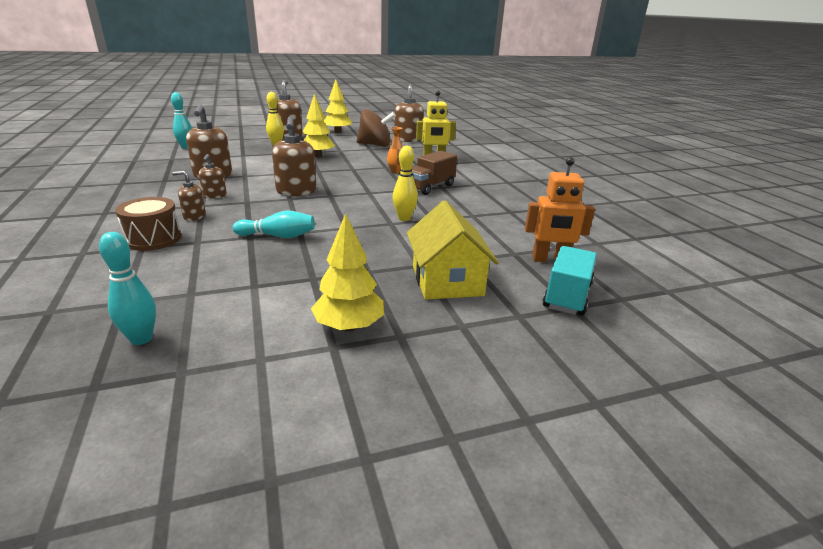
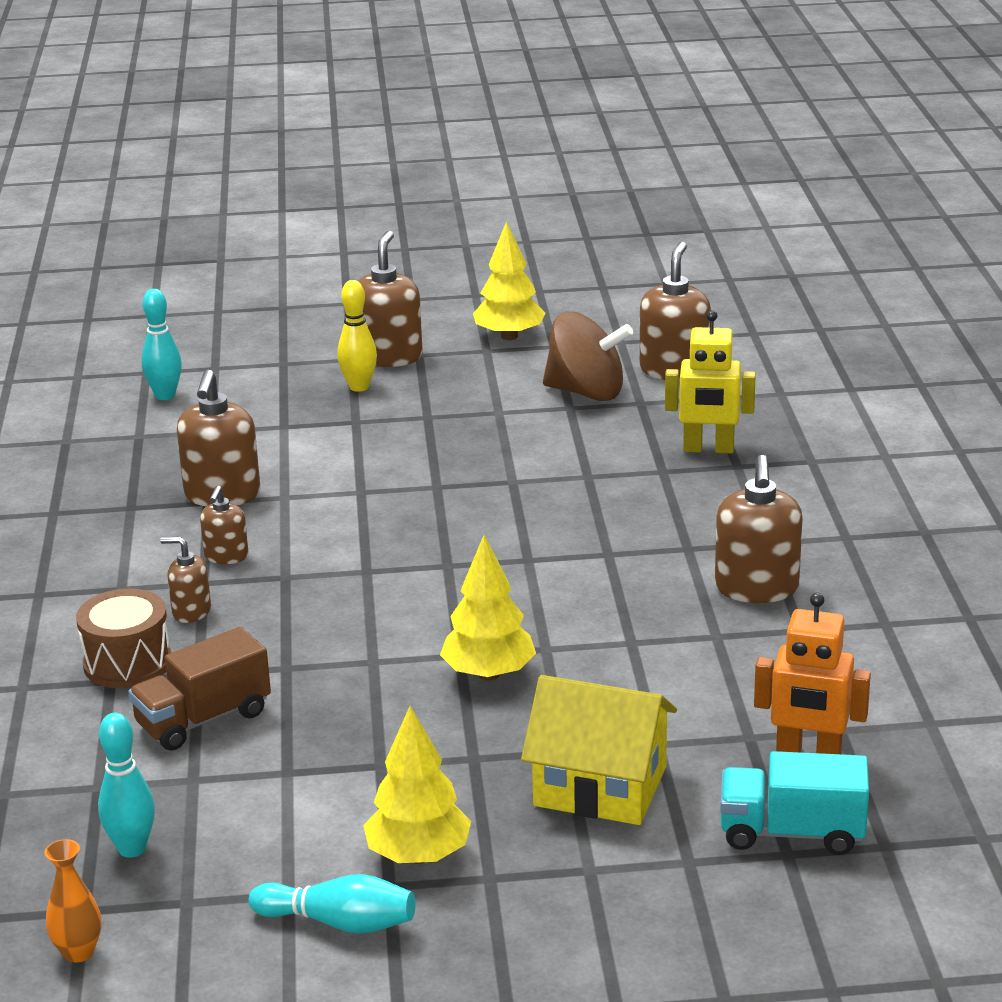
camera: 15 degrees right, 0 degrees up
turquoise bowling pin [233,210,315,238] -> turquoise bowling pin moved to [249,874,416,934]
brown soap dispenser [272,117,317,196] -> brown soap dispenser moved to [715,455,803,603]
yellow tree [303,94,335,157] -> yellow tree moved to [440,535,536,681]
orange vase [387,127,403,173] -> orange vase moved to [45,839,102,963]
yellow bowling pin [393,146,418,221] -> none
yellow house [407,200,499,300] -> yellow house turned 75 degrees counterclockwise [521,675,677,825]
brown truck [412,151,457,195] -> brown truck moved to [128,627,271,751]
turquoise truck [542,246,597,316] -> turquoise truck turned 120 degrees counterclockwise [720,751,869,855]

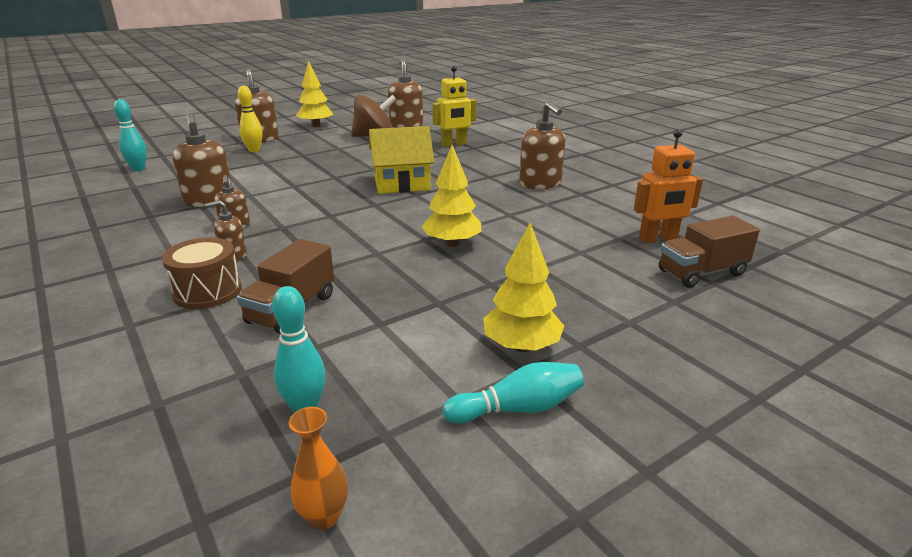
camera: 30 degrees left, 0 degrees up
yellow house [521,675,677,825] -> yellow house moved to [369,126,434,194]
turquoise truck [720,751,869,855] -> brown truck [659,216,760,288]

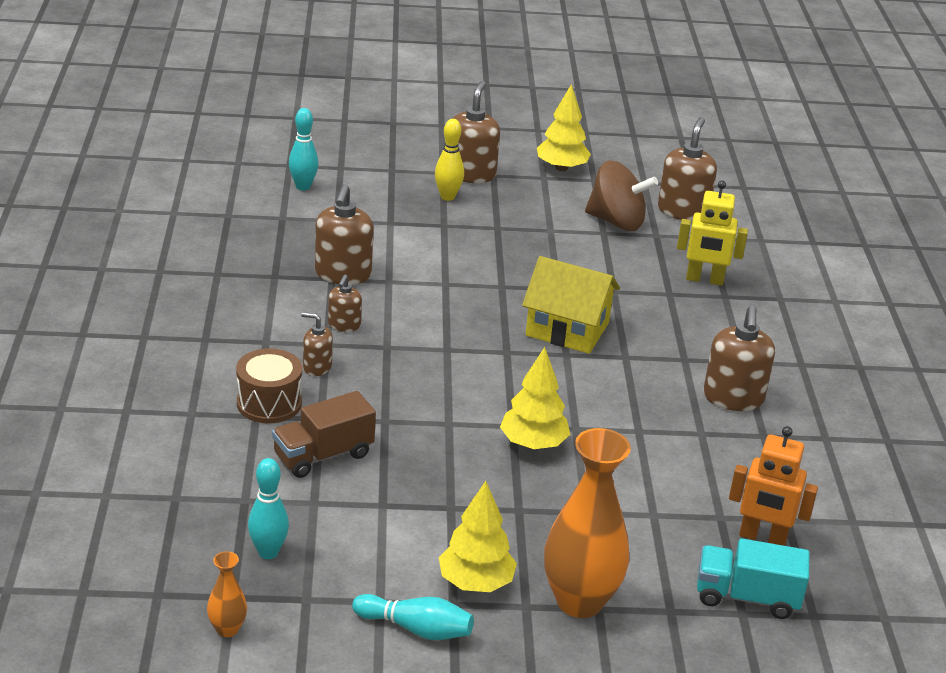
camera: 30 degrees right, 5 degrees up
brown truck [659,216,760,288] -> turquoise truck [697,538,810,619]
none -> orange vase [544,428,631,618]

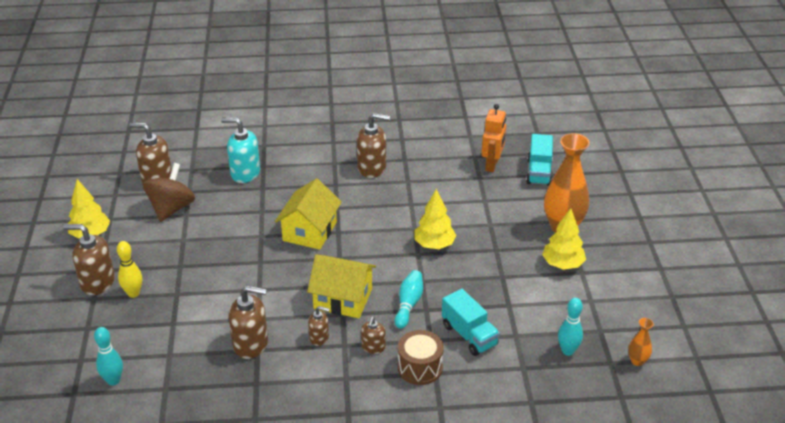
camera: 90 degrees left, 5 degrees up
brown truck [272,391,376,478] -> turquoise truck [442,289,500,356]
turquoise bowling pin [352,594,474,640] -> turquoise bowling pin moved to [395,270,423,329]
yellow robot [677,180,748,286] -> turquoise soap dispenser [221,117,260,183]
none -> yellow house [307,254,376,318]

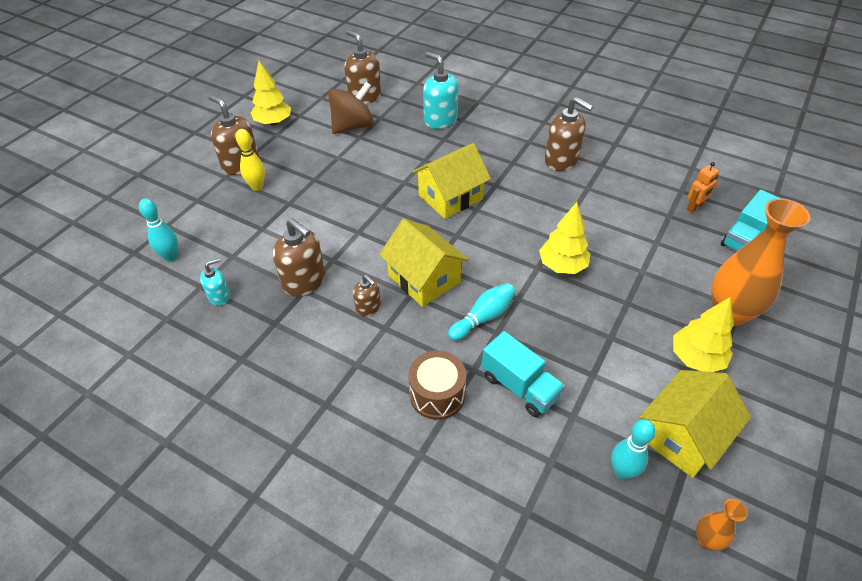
camera: 35 degrees right, 10 degrees up
brown soap dispenser [361,317,386,354] -> none
turquoise truck [442,289,500,356] -> turquoise truck turned 45 degrees counterclockwise [482,331,565,417]
orange robot [481,104,506,172] -> orange robot [687,162,719,213], size x0.65
none -> turquoise soap dispenser [200,258,230,306]
none -> yellow house [640,370,751,478]

